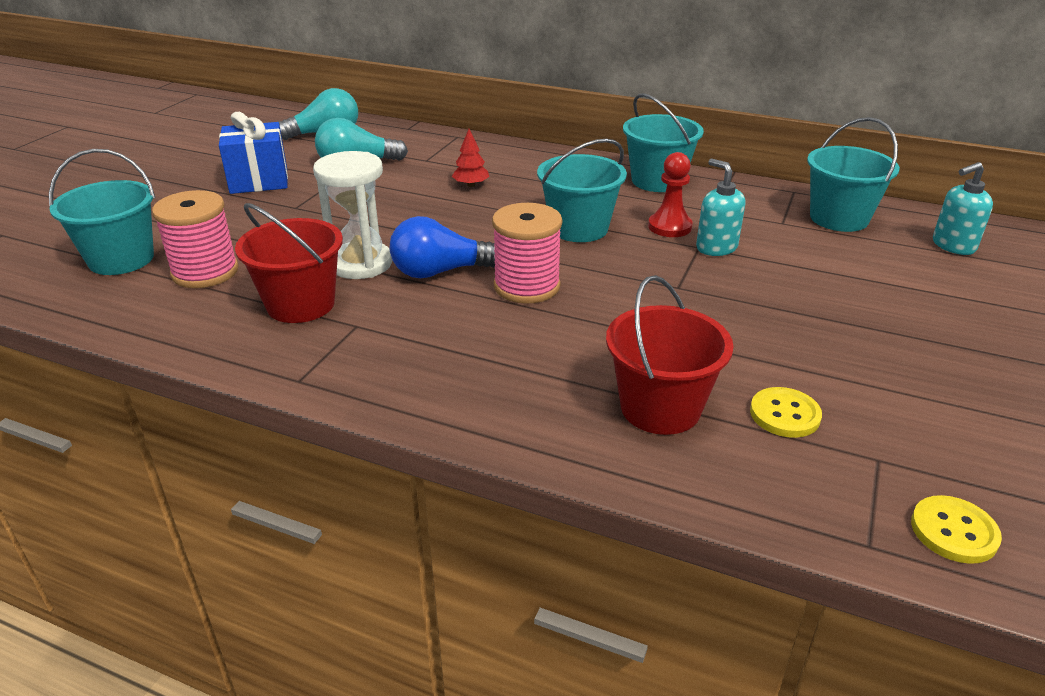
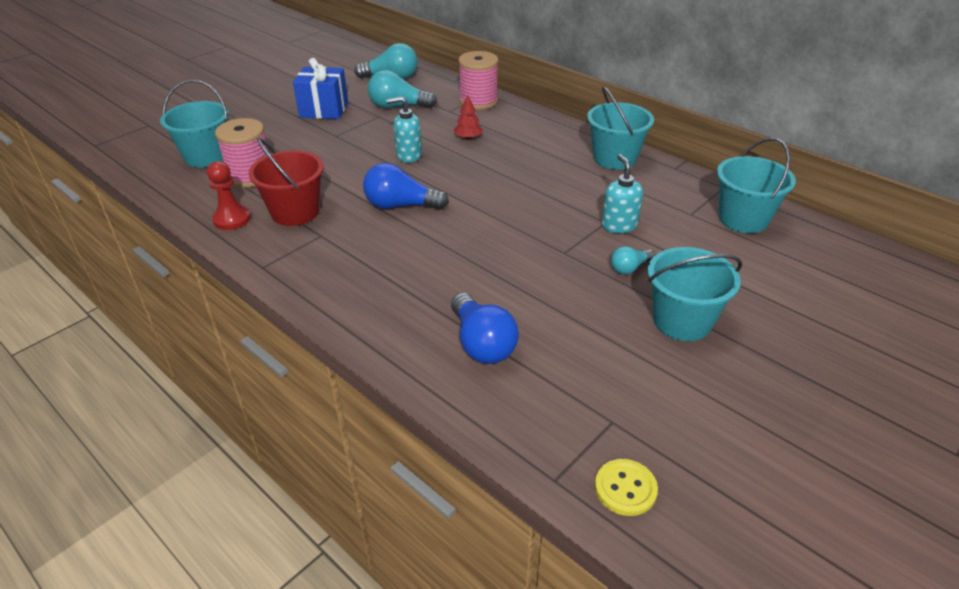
camera: 20 degrees right, 5 degrees up
white hourglass [313,151,392,279] -> none
pink spool [492,203,562,304] -> pink spool moved to [458,51,498,110]
turquoise bucket [537,139,627,242] -> turquoise bucket moved to [648,247,742,341]
red bucket [606,275,734,435] -> blue light bulb [451,293,519,364]
red pawn [648,152,693,237] -> red pawn moved to [207,161,251,230]
yellow button [750,387,822,438] -> none
turquoise soap dispenser [933,162,993,255] -> turquoise soap dispenser moved to [386,96,422,163]
none -> turquoise light bulb [611,246,655,275]

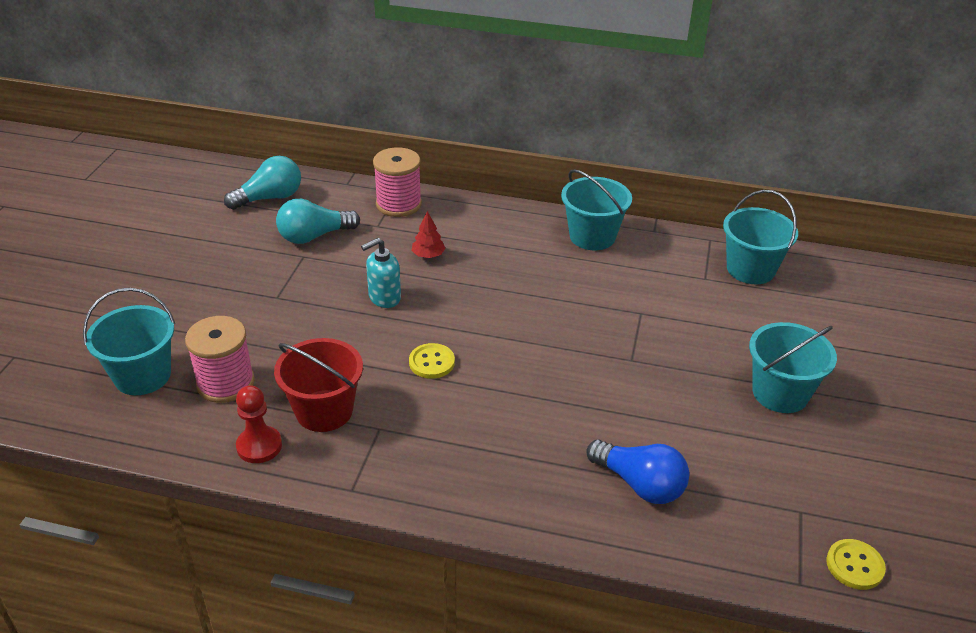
camera: 30 degrees left, 0 degrees up
blue gift [293,58,348,119] -> none
blue light bulb [363,163,449,210] -> yellow button [409,343,455,379]
turquoise soap dispenser [601,154,643,233] -> none
turquoise light bulb [611,246,655,275] -> none

